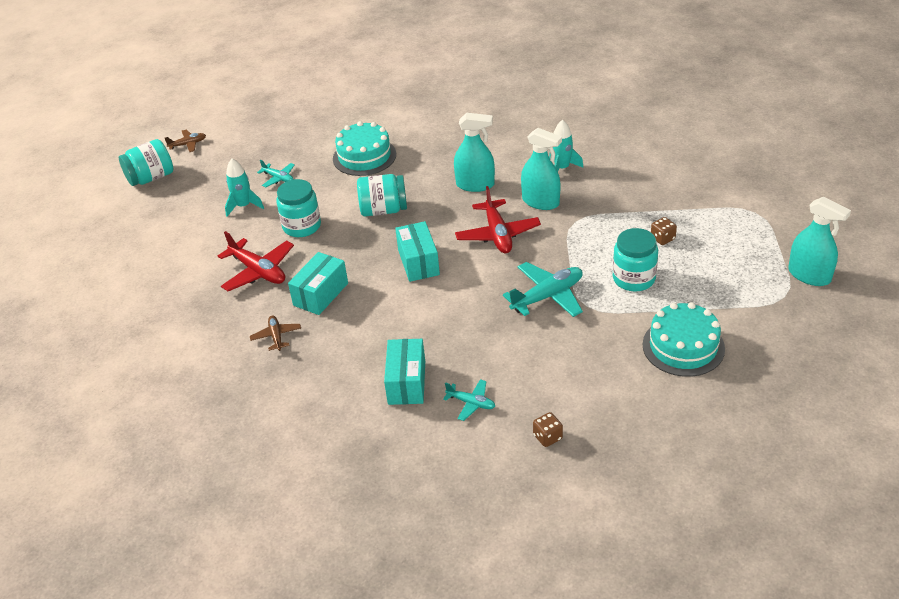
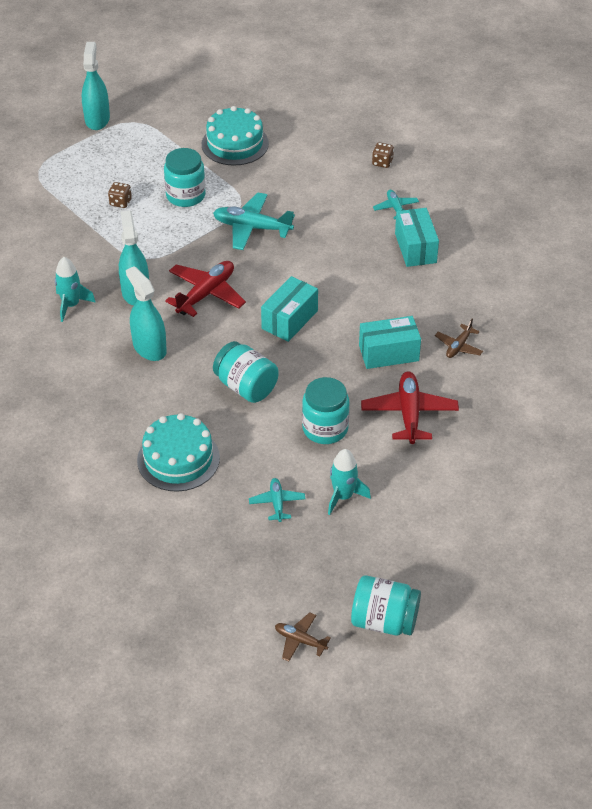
camera: 135 degrees left, 5 degrees up
turquoise box [384,339,425,405] -> turquoise box turned 60 degrees counterclockwise [395,208,439,267]

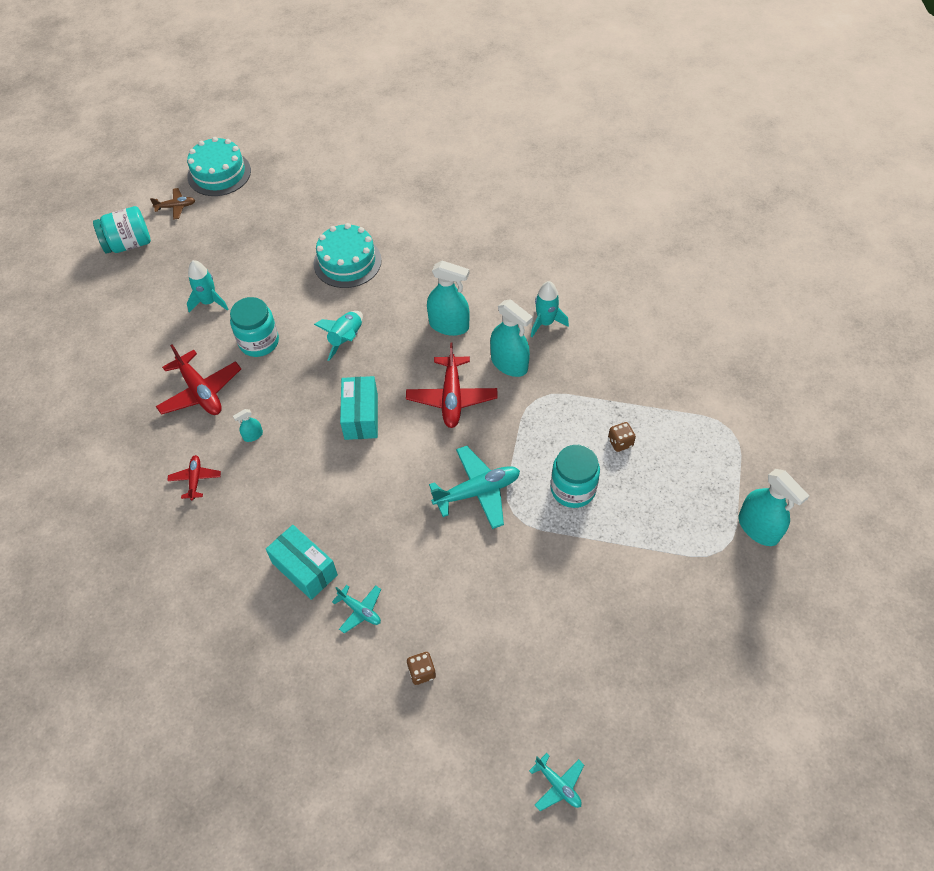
camera: 145 degrees right, 10 degrees up
turquoise cake [202,106,269,166] -> turquoise cake moved to [187,137,251,196]
turquoise jar [213,341,279,403] -> turquoise rocket [314,311,363,361]
turquoise plane [249,478,306,522] -> turquoise plane moved to [529,753,584,811]
turquoise box [359,316,421,369] -> turquoise spray bottle [233,409,263,442]
brown plane [435,319,483,358] -> red plane [167,455,221,500]

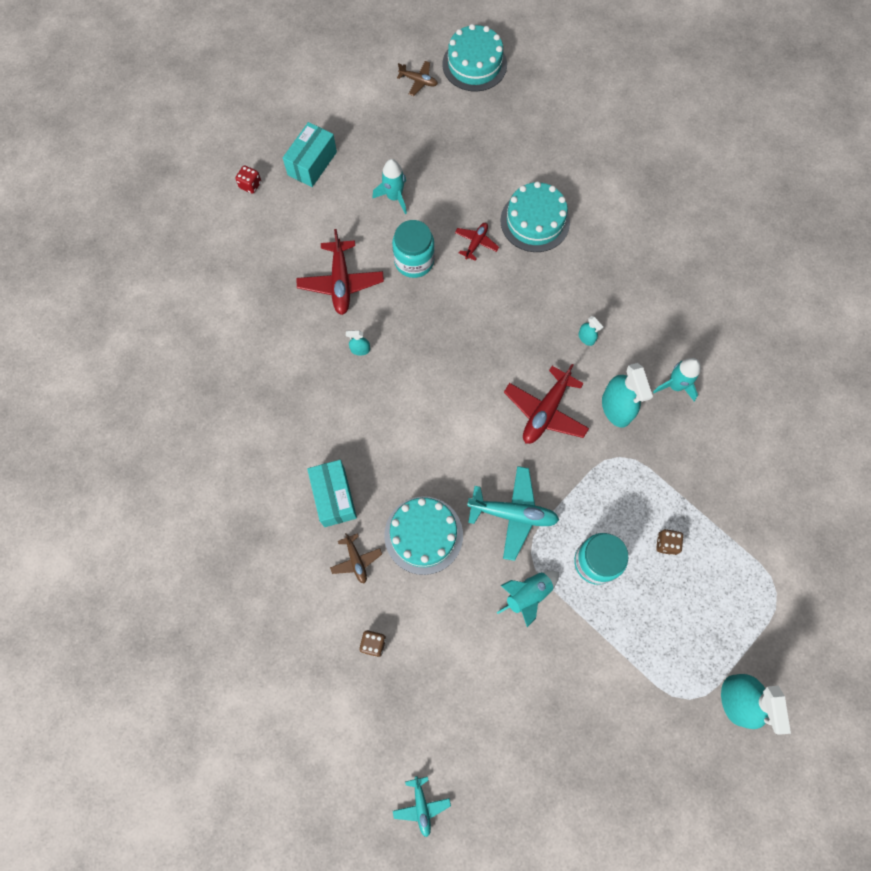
camera: 30 degrees right, 15 degrees up
turquoise jar [93,206,151,254] -> none
red plane [167,455,221,500] -> red plane moved to [455,223,499,261]
turquoise rocket [314,311,363,361] -> turquoise rocket moved to [496,571,559,627]
turquoise plane [332,585,381,634] -> brown plane [330,533,382,584]
turquoise box [340,376,378,440] -> turquoise box moved to [283,122,337,187]
turquoise spray bottle [427,261,470,336] -> turquoise spray bottle [578,316,603,346], size x0.47
none -> red dice [235,166,261,194]
none -> turquoise cake [384,496,463,575]

